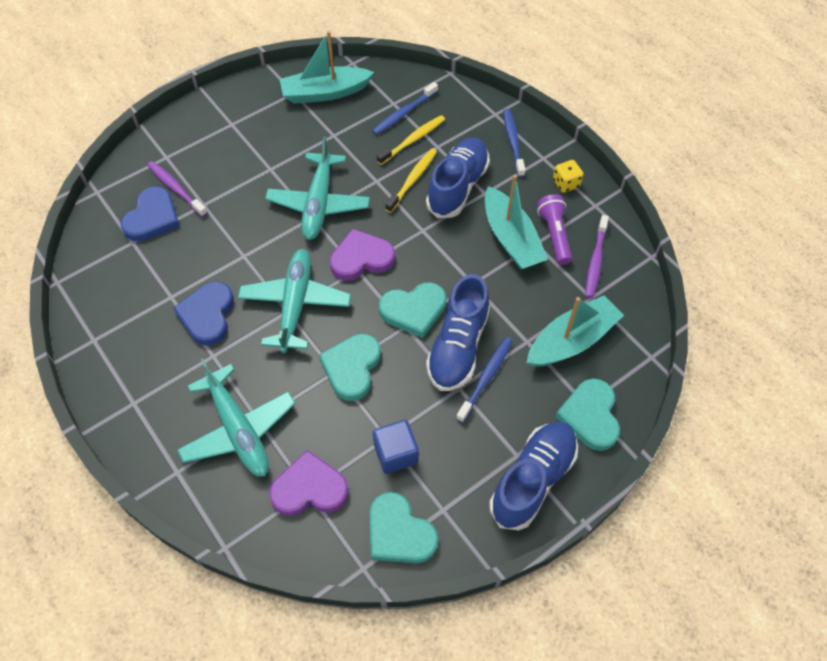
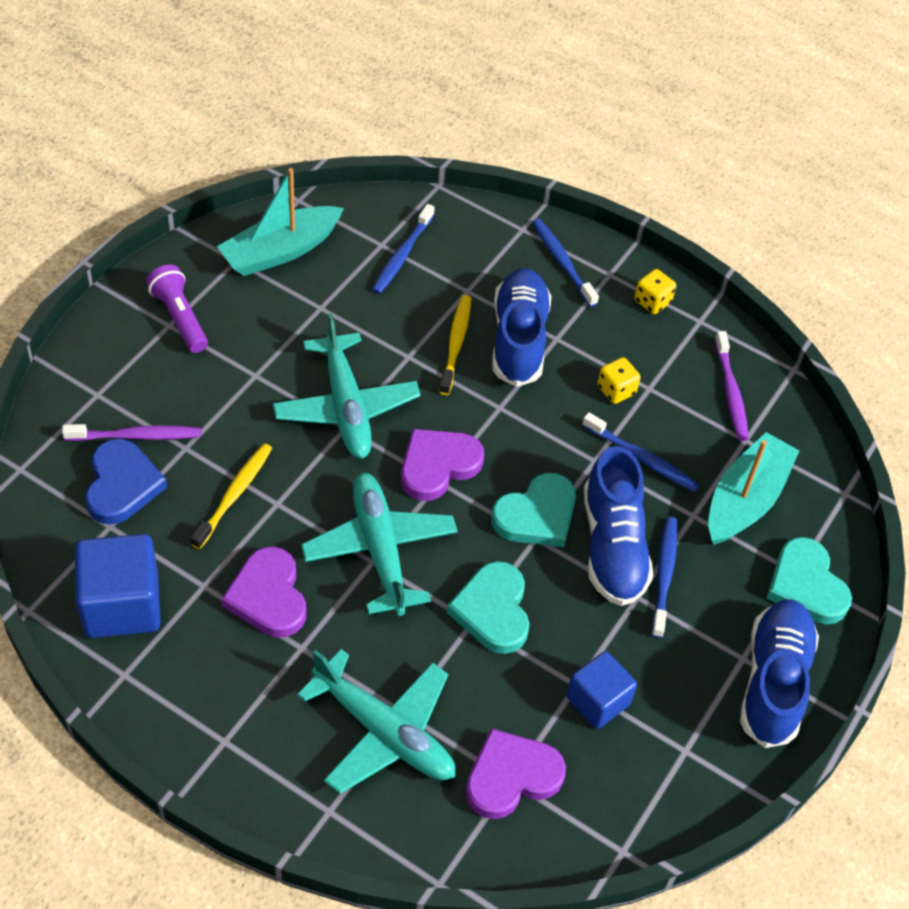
camera: 25 degrees left, 5 degrees down
purple toothbrush [147,161,208,217] -> purple toothbrush turned 150 degrees clockwise [62,424,201,441]
blue heart [173,281,234,346] -> purple heart [221,546,306,638]
turquoise heart [370,492,438,563] -> none
yellow toothbrush [377,115,445,165] -> yellow toothbrush moved to [191,443,272,549]
turquoise boat [485,175,548,270] -> yellow dice [597,357,641,404]
purple flashlight [537,194,572,265] -> purple flashlight moved to [146,264,208,353]
none -> blue cube [75,534,161,638]
none -> blue toothbrush [582,412,699,492]

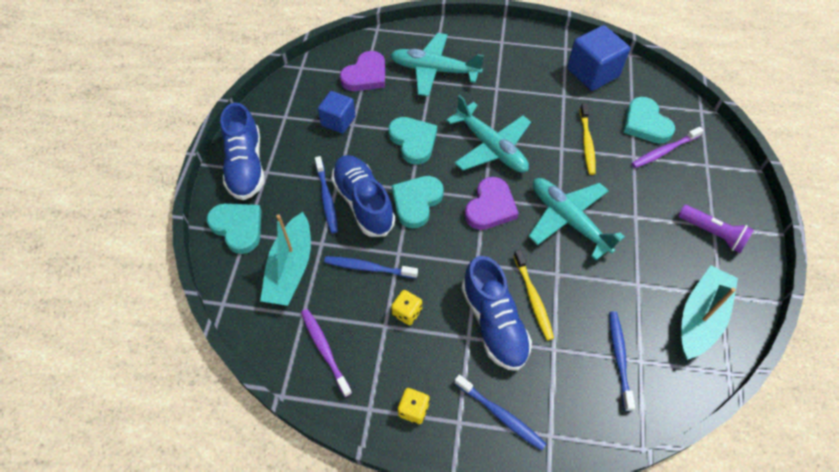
camera: 160 degrees right, 5 degrees up
blue heart [85,439,167,524] -> turquoise heart [624,97,675,144]
purple heart [221,546,306,638] -> none

